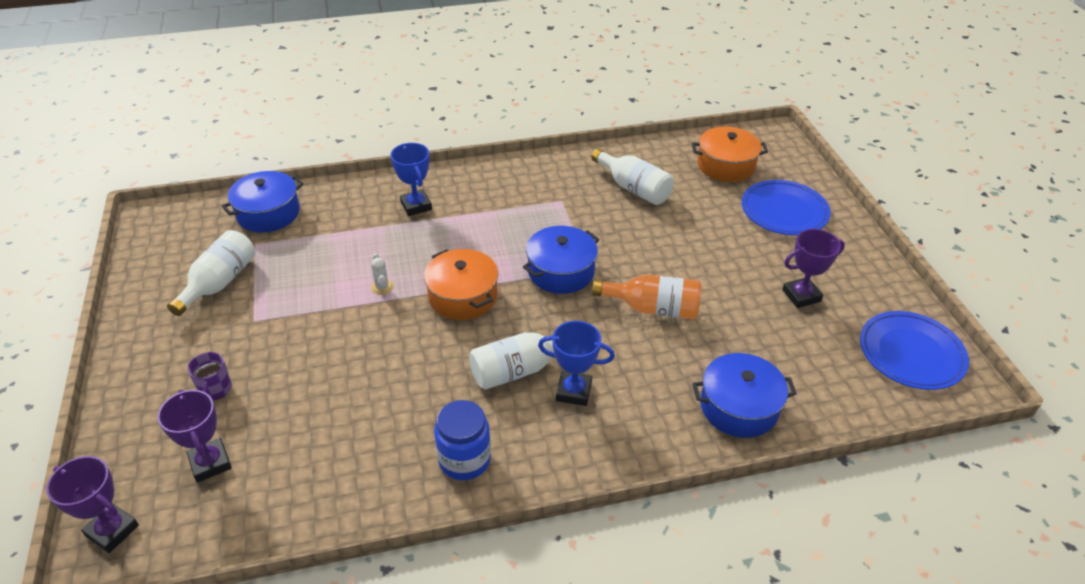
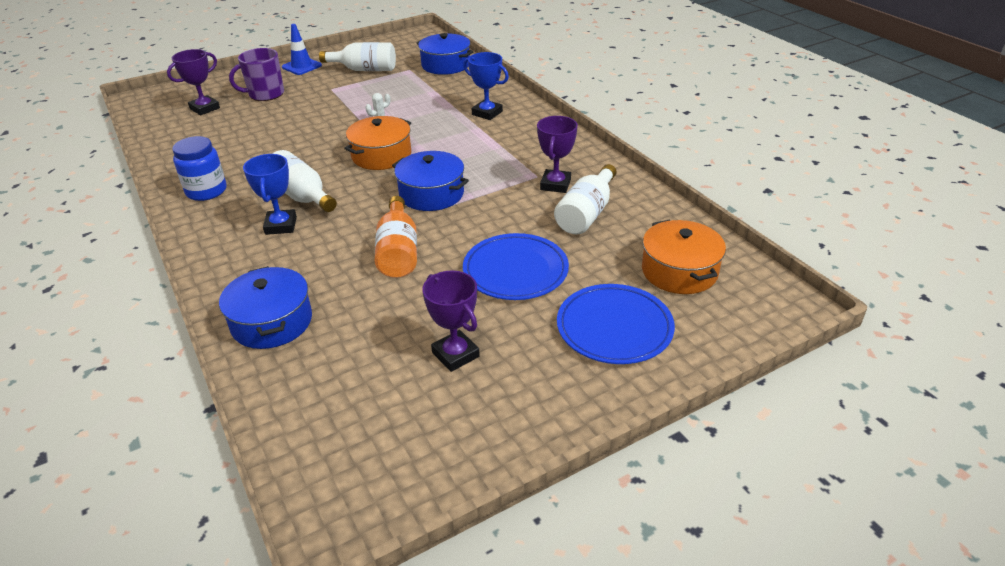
camera: 75 degrees right, 5 degrees down
purple trophy [46,456,139,553] -> purple trophy moved to [537,116,578,193]
purple mug [187,352,232,401] -> purple mug [229,48,284,101], size x1.63
blue trophy [390,143,432,216] -> blue trophy turned 75 degrees clockwise [463,52,509,120]
blue plate [860,311,969,390] -> blue plate moved to [463,233,569,300]
none -> blue traffic cone [282,24,322,75]

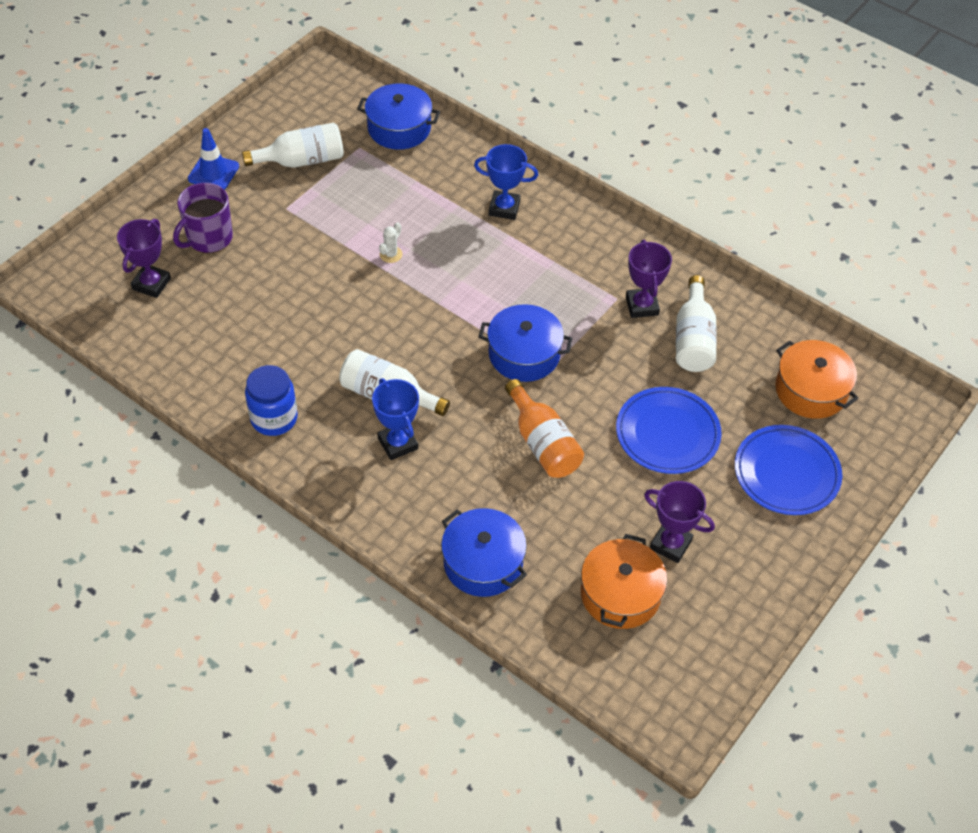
camera: 25 degrees left, 15 degrees up
orange pot [344,116,411,170] -> orange pot moved to [581,534,667,629]

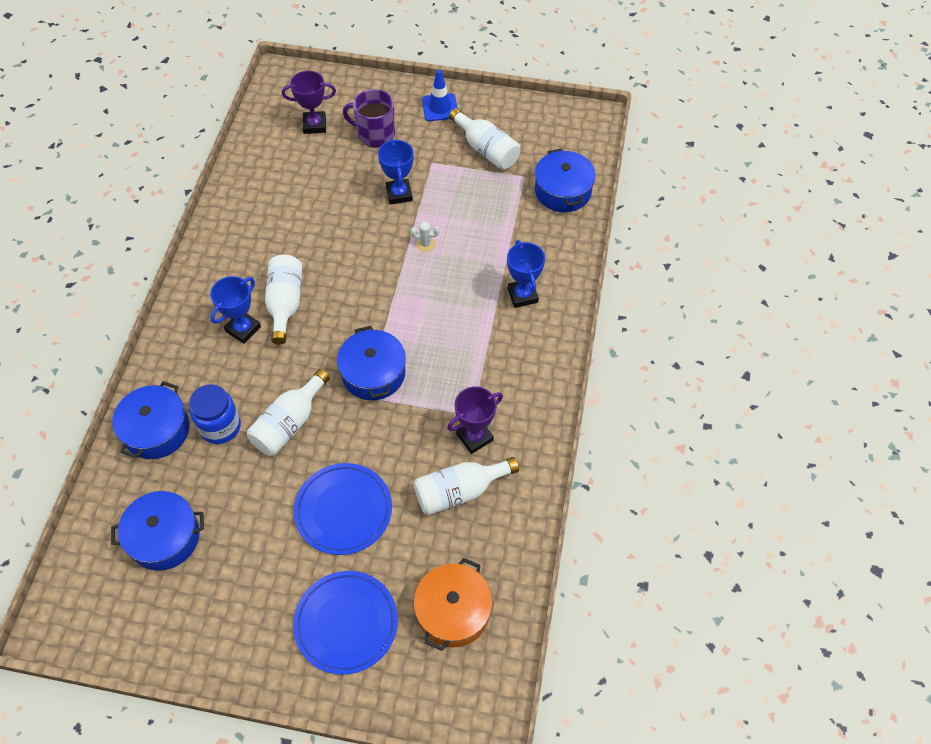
camera: 65 degrees right, 5 degrees up
blue jar [245,365,298,436] -> blue jar moved to [189,384,241,444]
orange bottle [505,379,584,478] -> white bottle [247,369,330,456]
orange pot [581,534,667,629] -> blue pot [111,491,204,571]
purple trophy [644,481,715,563] -> none
none -> blue trophy [378,139,414,205]

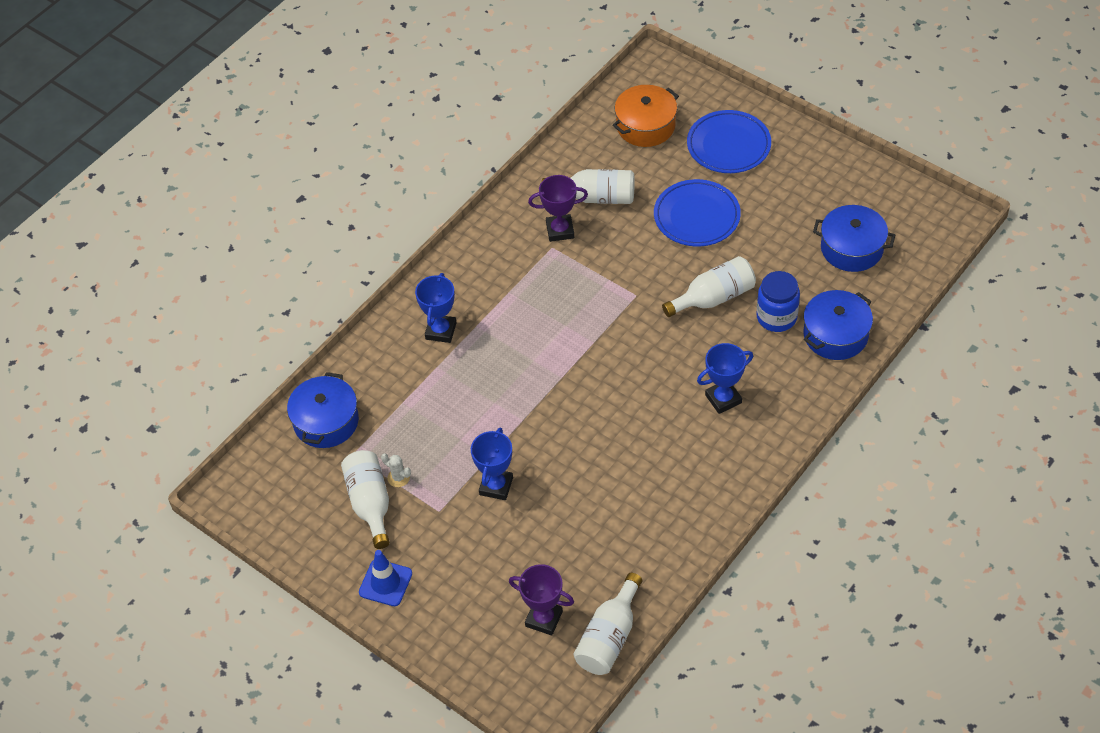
camera: 150 degrees left, 5 degrees down
white bottle [265,254,302,345] -> white bottle moved to [574,573,642,675]
blue pot [337,326,406,400] -> none
purple mug [343,89,395,148] -> none
white cactus [410,221,440,252] -> white cactus moved to [381,453,411,487]

